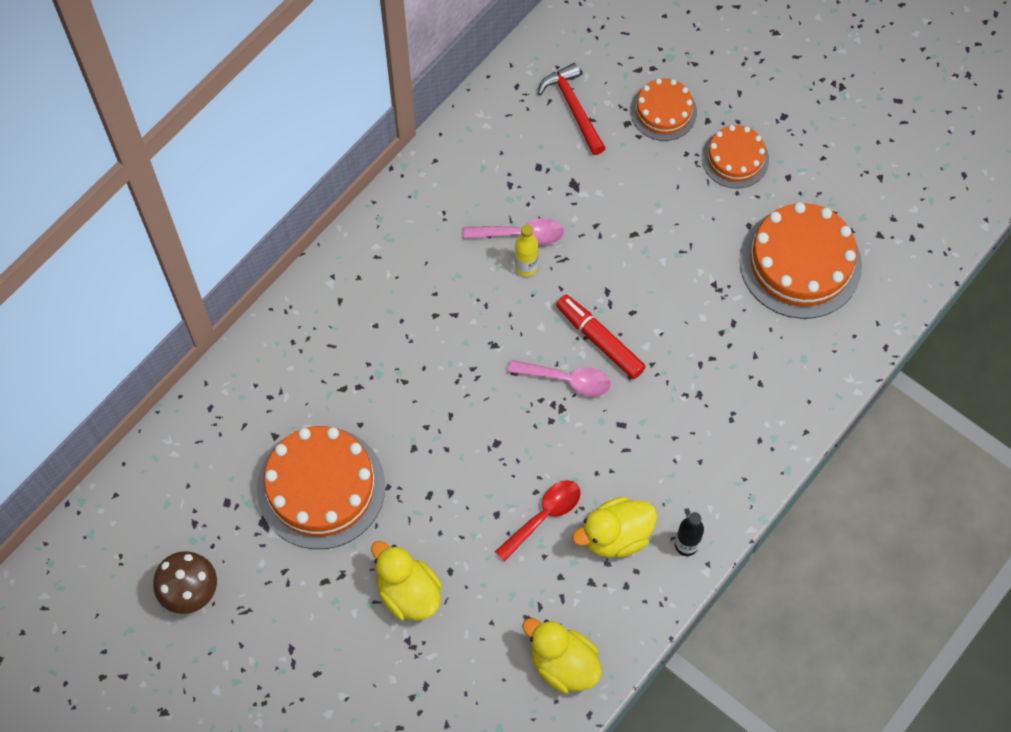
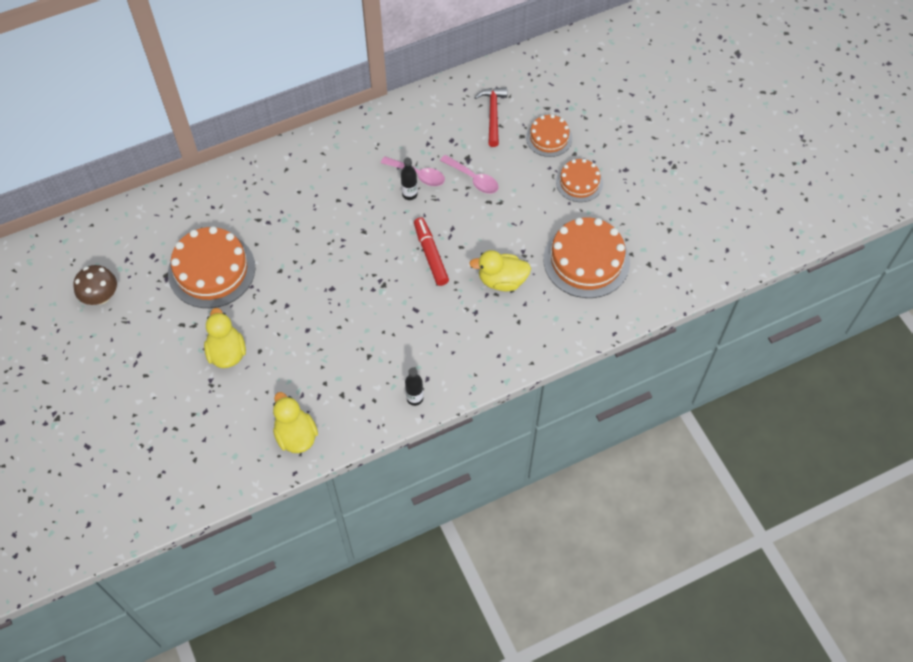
camera: 25 degrees right, 5 degrees down
red spoon [495,480,581,562] -> none
pink spoon [507,360,611,397] -> pink spoon moved to [440,155,498,194]
yellow bottle [515,224,538,277] -> black bottle [401,158,418,200]
yellow duck [572,497,657,557] -> yellow duck moved to [469,250,531,291]

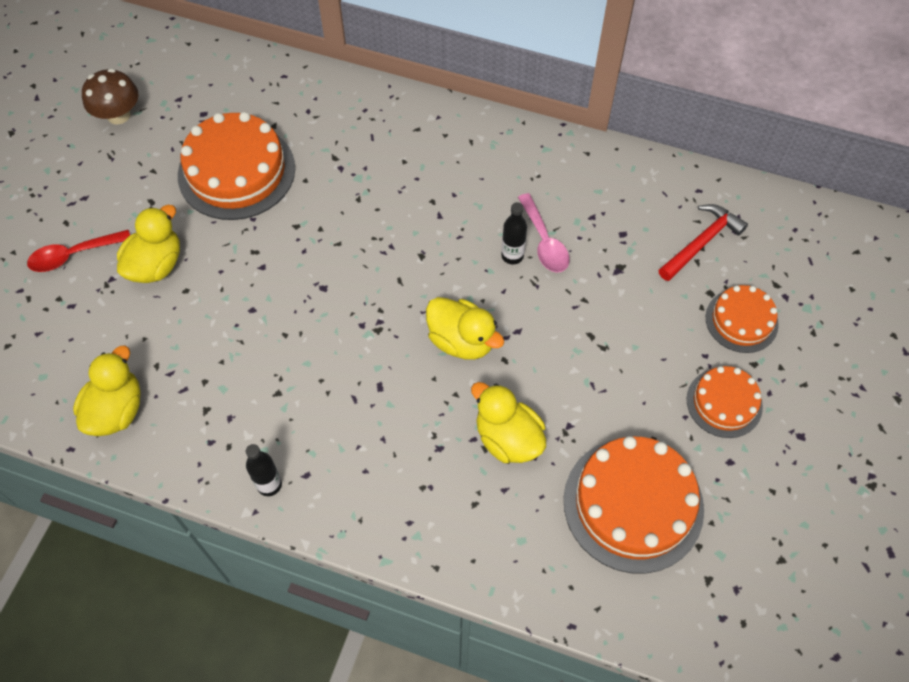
camera: 45 degrees right, 0 degrees up
red marker [414,217,449,286] -> yellow duck [426,297,504,360]
pink spoon [440,155,498,194] -> none
none -> red spoon [27,230,130,272]

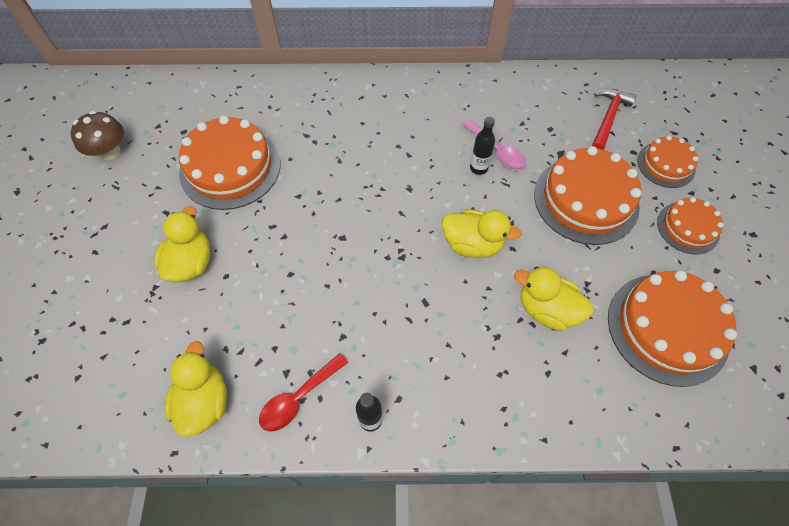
camera: 20 degrees left, 0 degrees up
red spoon [27,230,130,272] -> red spoon moved to [259,353,348,432]
none -> orange cake [534,146,641,245]

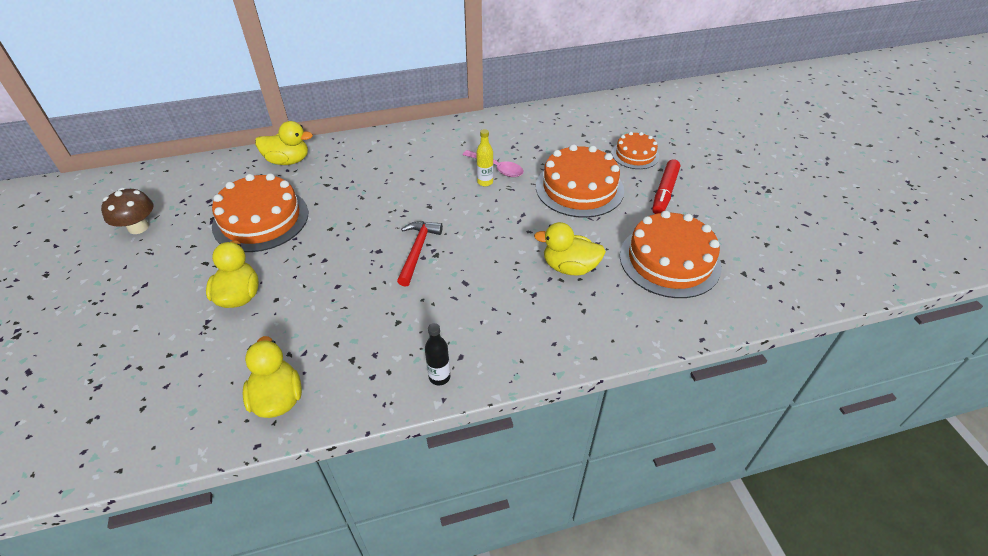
camera: 15 degrees left, 15 degrees down
red spoon [259,353,348,432] -> none
yellow duck [442,210,522,258] -> yellow duck moved to [255,121,313,165]
black bottle [470,117,495,175] -> yellow bottle [476,129,493,186]
red hammer [592,89,636,150] -> red hammer moved to [397,221,443,287]
orange cake [657,197,724,255] -> red marker [652,159,680,214]

